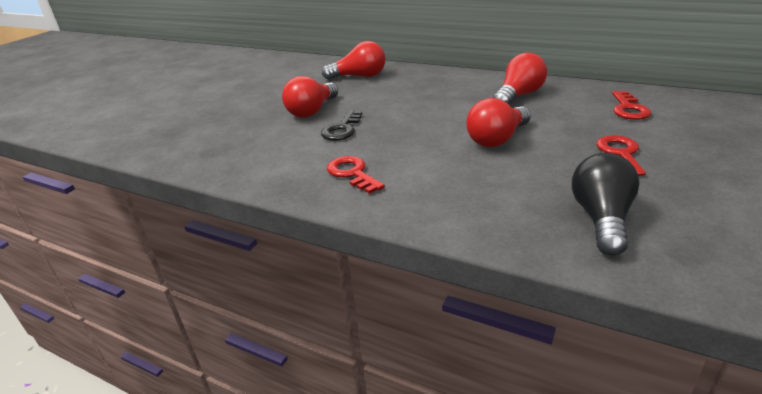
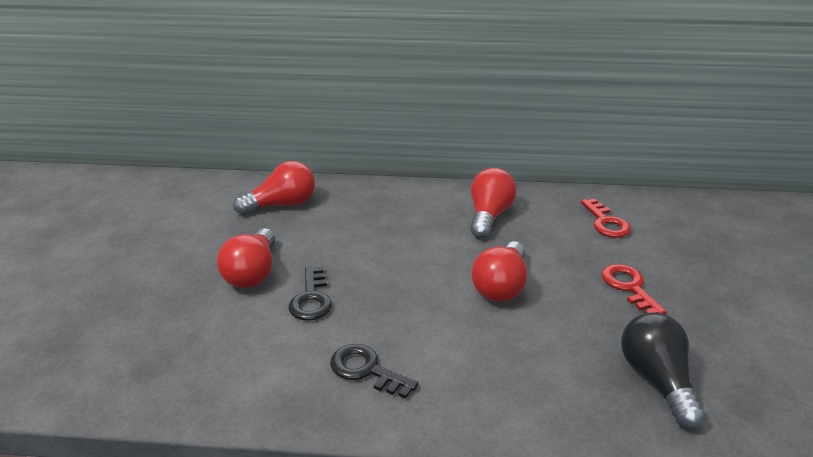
camera: 25 degrees left, 0 degrees up
red key [327,156,385,194] -> black key [330,344,419,399]

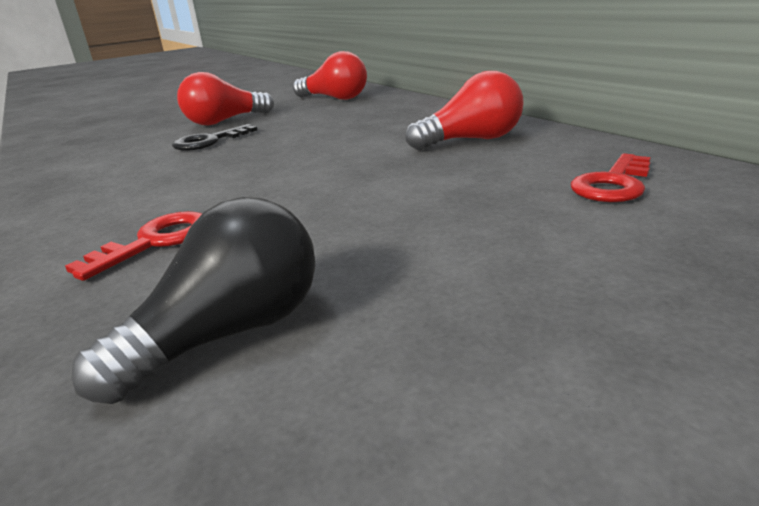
camera: 55 degrees right, 5 degrees down
black key [330,344,419,399] -> none
red light bulb [472,241,527,302] -> none
red key [602,264,666,314] -> red key moved to [65,211,202,281]

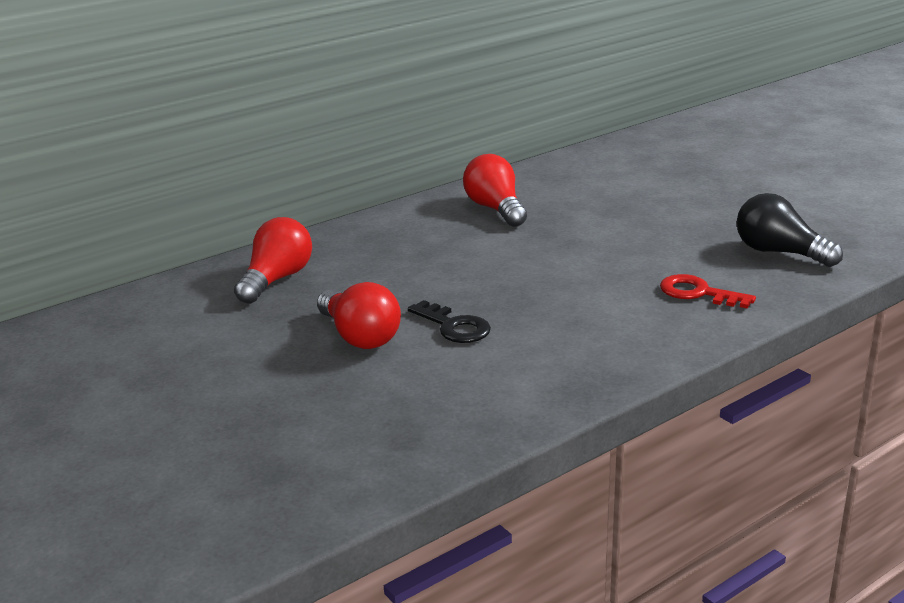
camera: 95 degrees left, 0 degrees up
red key [570,153,651,202] -> none

